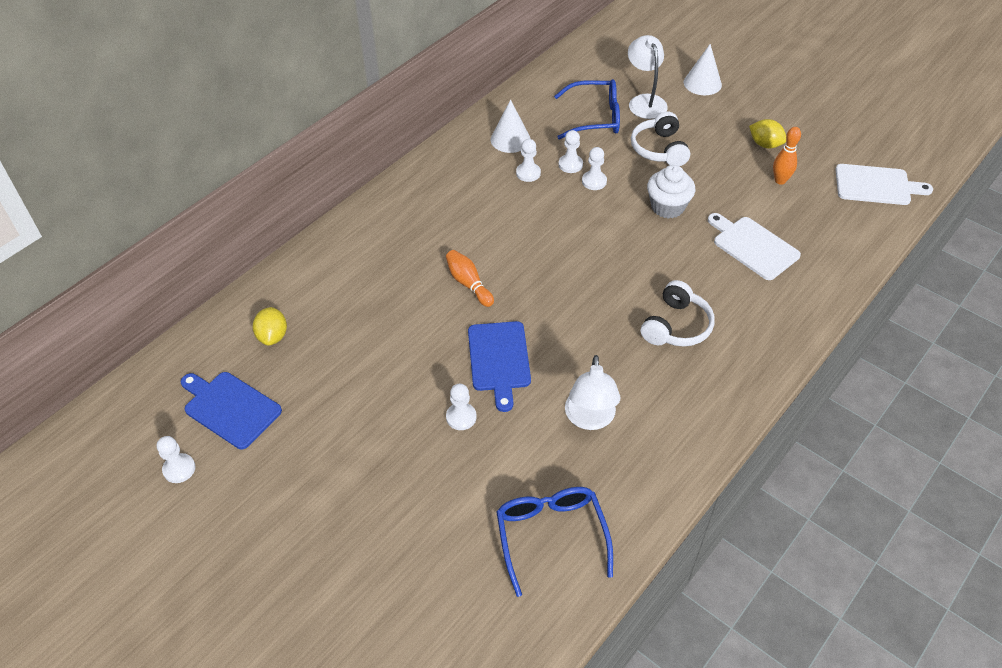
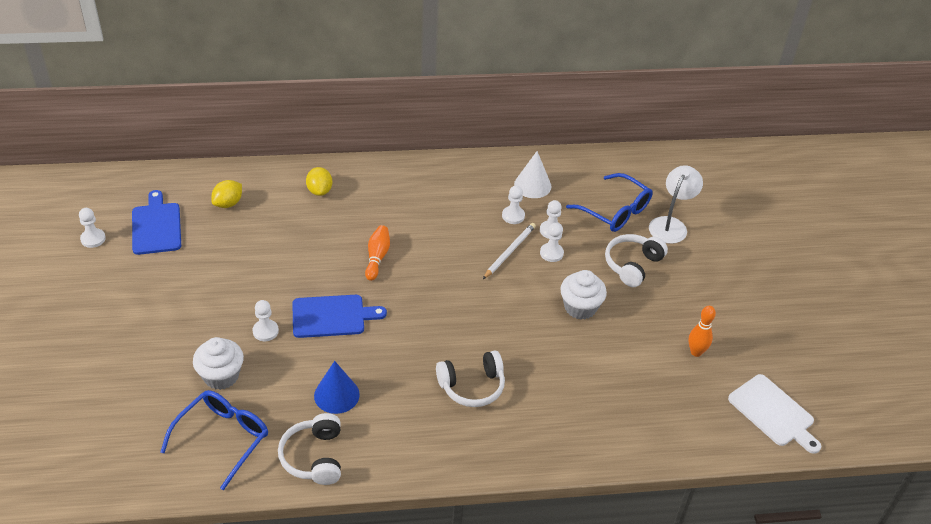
camera: 40 degrees right, 5 degrees down
blue cutting board [468,321,531,412] -> blue cutting board turned 135 degrees counterclockwise [292,295,387,338]
white lamp [565,355,621,430] -> blue cone [314,361,360,414]
white cone [684,44,722,95] -> none
white cutting board [708,213,801,280] -> none
yellow lemon [749,119,786,148] -> yellow lemon moved to [306,167,332,196]
none -> white cupcake [193,337,244,390]
none -> white headphones [278,413,341,485]
none -> white pencil [483,223,536,279]

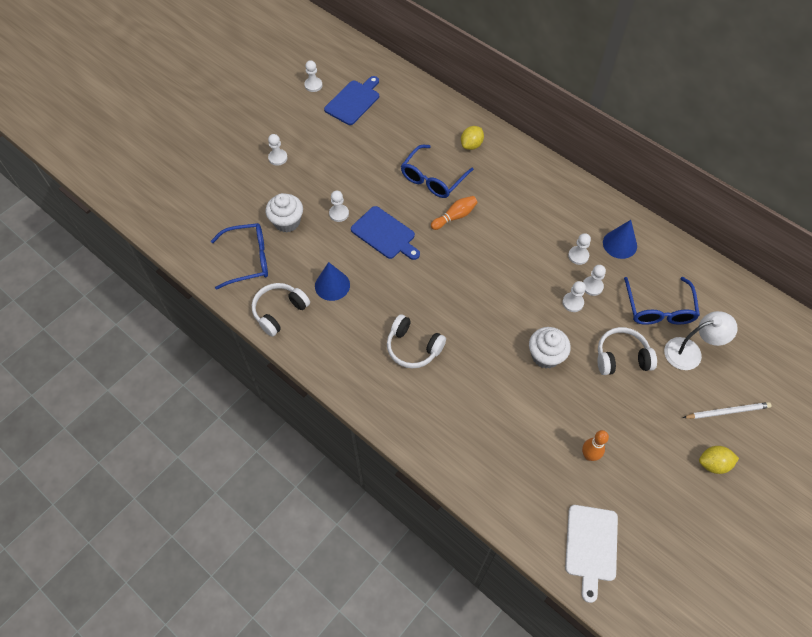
camera: 50 degrees right, 15 degrees up
yellow lemon [211,180,242,208] -> yellow lemon moved to [699,446,739,474]
white pencil [483,223,536,279] -> white pencil moved to [683,402,771,419]
white cone [514,151,552,198] -> blue cone [603,220,637,259]
none -> white pawn [268,134,288,166]
none -> blue glasses [401,145,474,198]

